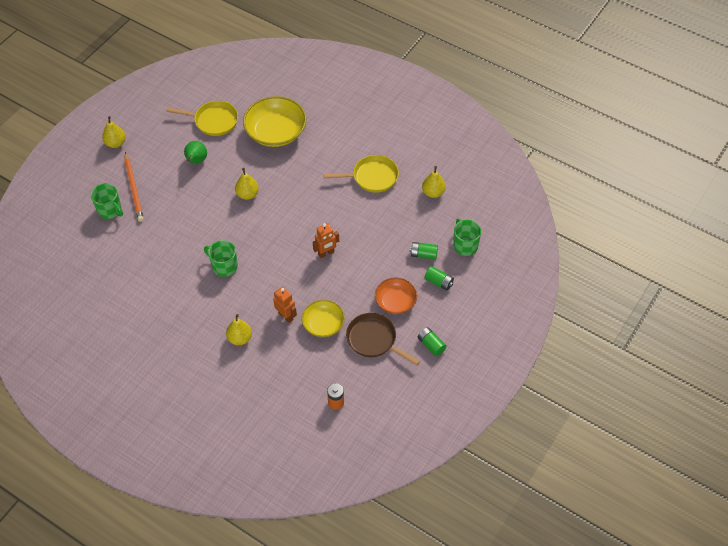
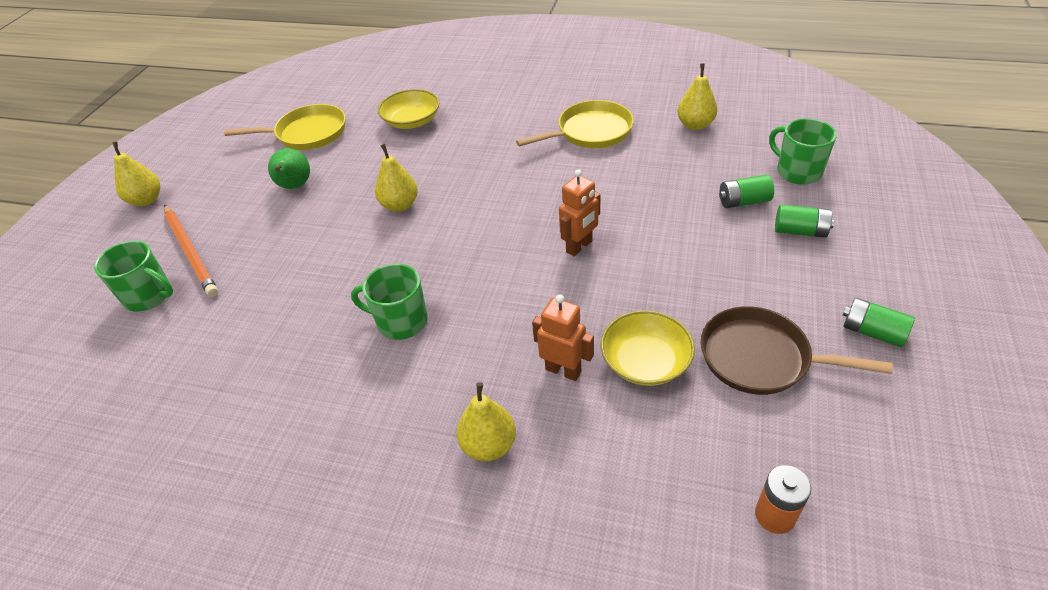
camera: 15 degrees left, 10 degrees down
yellow bowl [243,96,306,147] -> yellow bowl [378,89,439,129], size x0.61
orange bowl [375,277,417,314] -> none

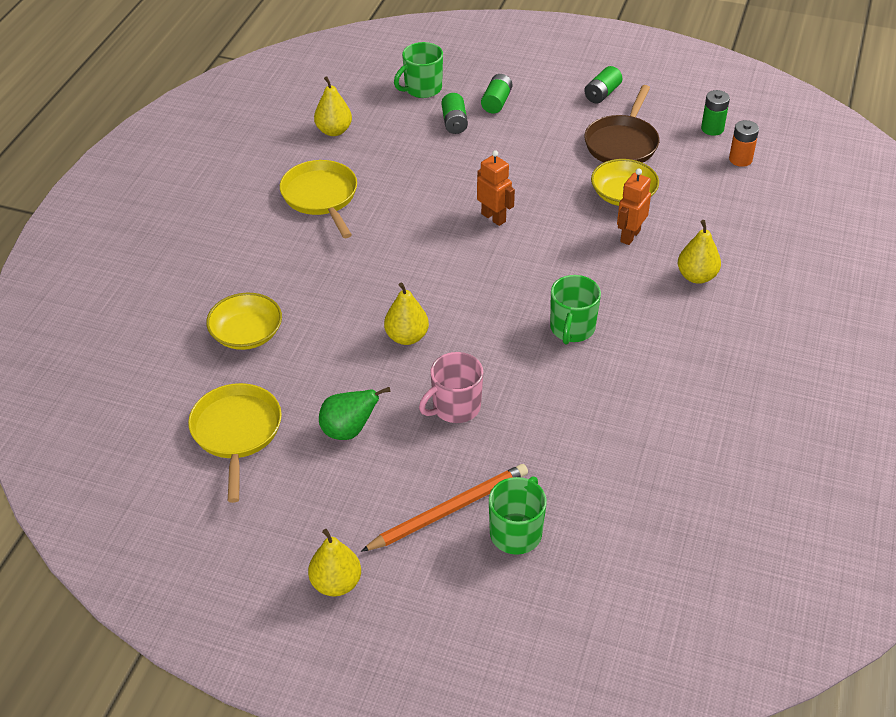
camera: 90 degrees left, 0 degrees up
none -> pink mug [419,352,483,423]
none -> green battery [701,90,730,136]

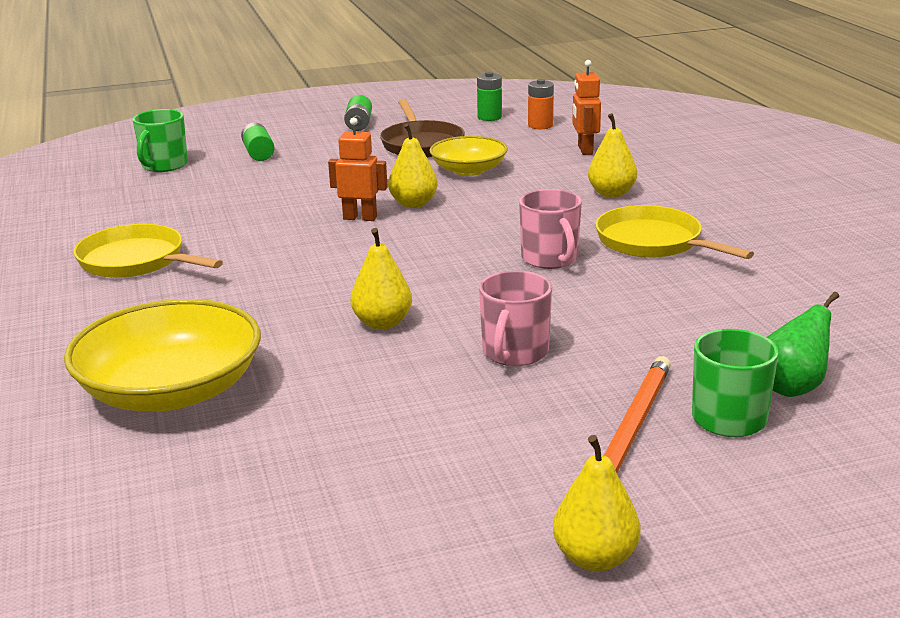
camera: 35 degrees left, 20 degrees down
yellow pan [188,383,282,503] -> yellow pan moved to [595,205,754,259]
yellow bowl [206,293,282,350] -> yellow bowl [64,299,261,411], size x1.65
yellow pear [314,76,352,136] -> yellow pear moved to [388,124,438,208]
green pear [319,387,390,440] -> green pear moved to [767,292,839,397]
green battery [441,93,468,134] -> none
green mug [550,275,601,345] -> pink mug [519,189,582,269]
orange robot [617,169,651,245] -> orange robot moved to [572,60,601,155]

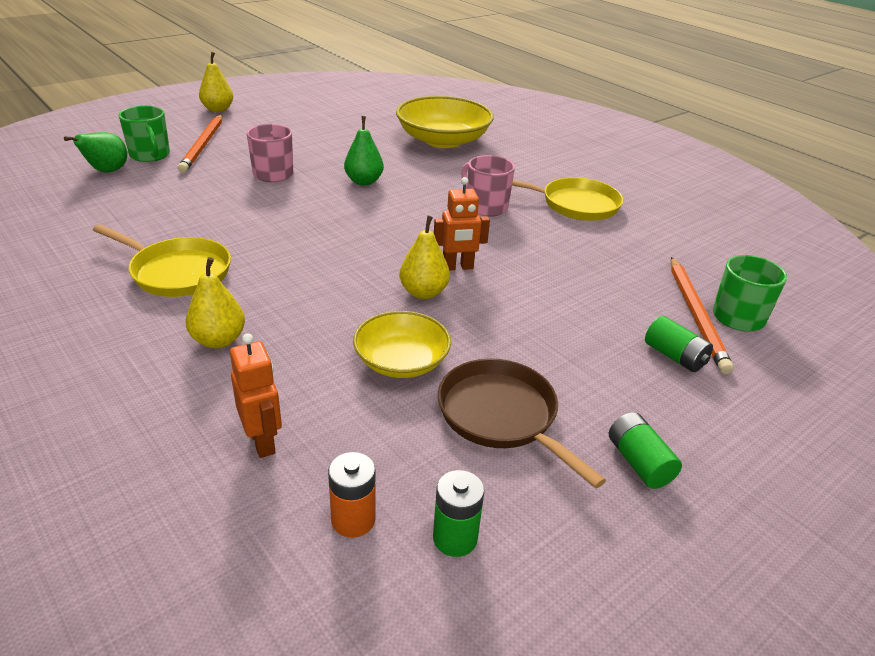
camera: 155 degrees right, 10 degrees up
yellow pear [350,228,412,330] -> green pear [344,116,384,186]
pink mug [519,189,582,269] -> pink mug moved to [461,155,515,217]
none -> orange pencil [671,257,734,374]

